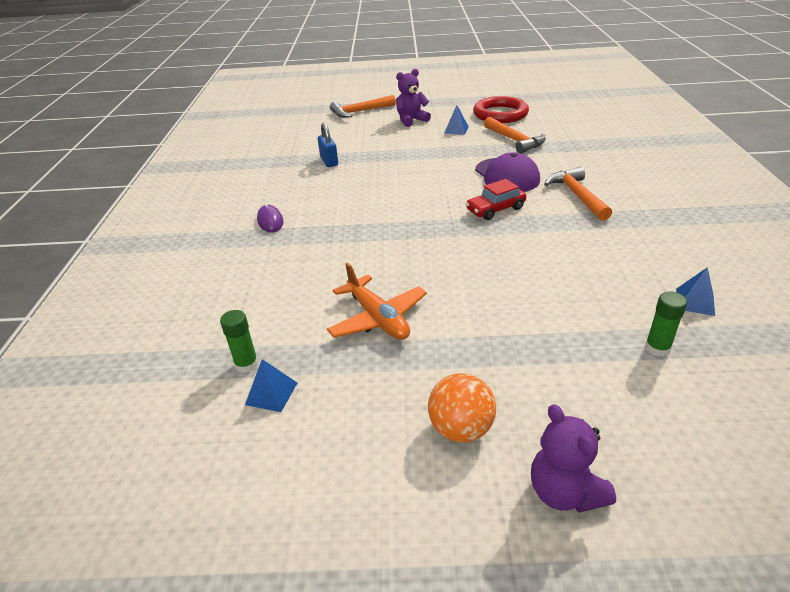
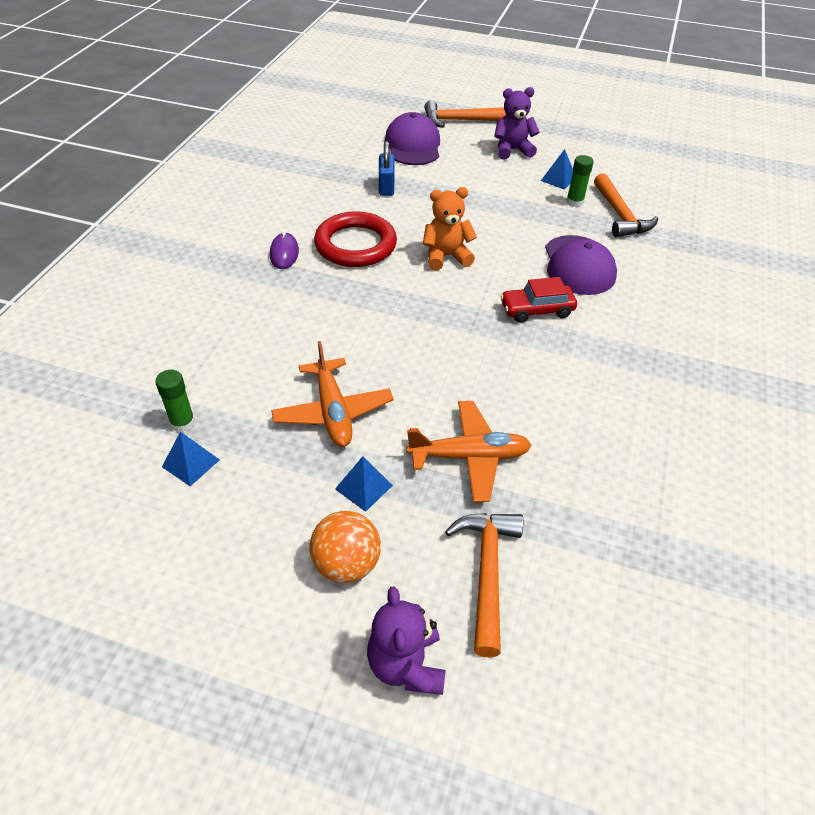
camera: 15 degrees right, 10 degrees up
red ring [473,96,529,123] -> red ring moved to [314,211,397,267]
orange hammer [544,167,612,221] -> orange hammer moved to [445,513,523,658]
green glue stick [645,291,687,356] -> green glue stick moved to [566,155,594,207]
blue pyramid [676,267,715,316] -> blue pyramid moved to [335,456,393,512]
none -> purple cap [385,112,440,165]
none -> orange plane [406,401,531,502]
none -> orange teddy bear [423,187,477,270]

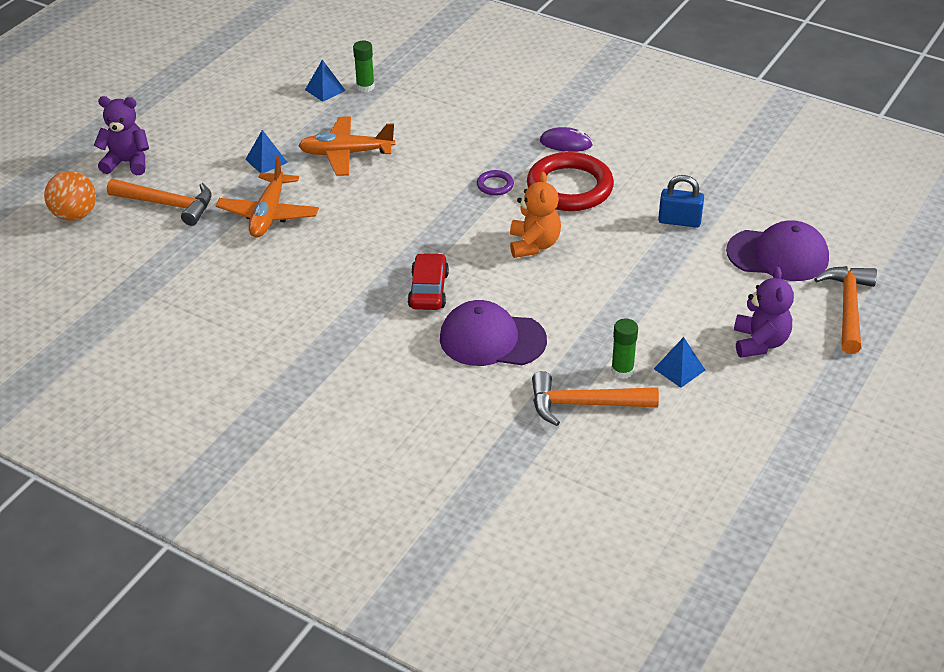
camera: 105 degrees right, 5 degrees down
orange ball [310,511,381,583] -> orange ball moved to [44,171,96,221]
none -> purple ring [477,170,514,196]

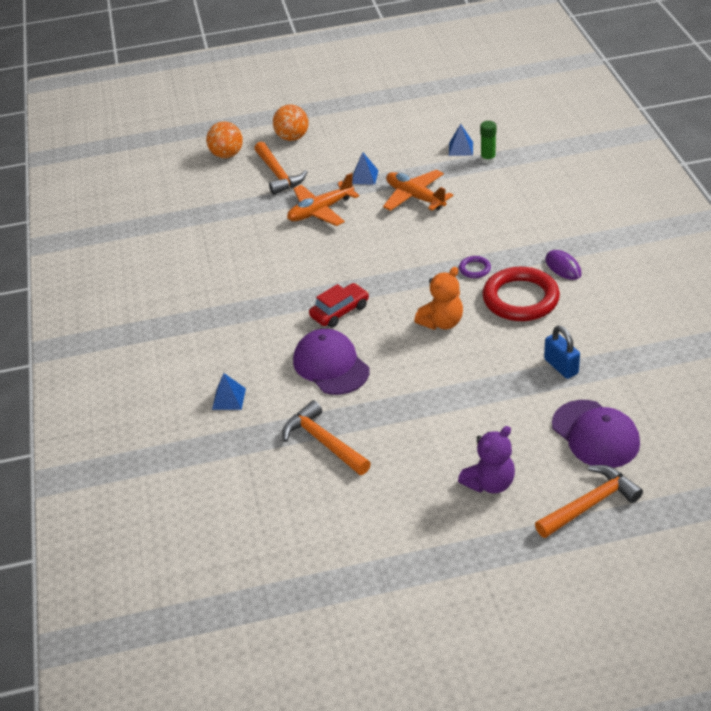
camera: 50 degrees right, 0 degrees up
purple teddy bear [94,96,149,175] -> orange ball [273,104,309,141]
green glue stick [611,319,638,379] -> none
blue pyramid [654,337,705,388] -> blue pyramid moved to [212,373,246,410]

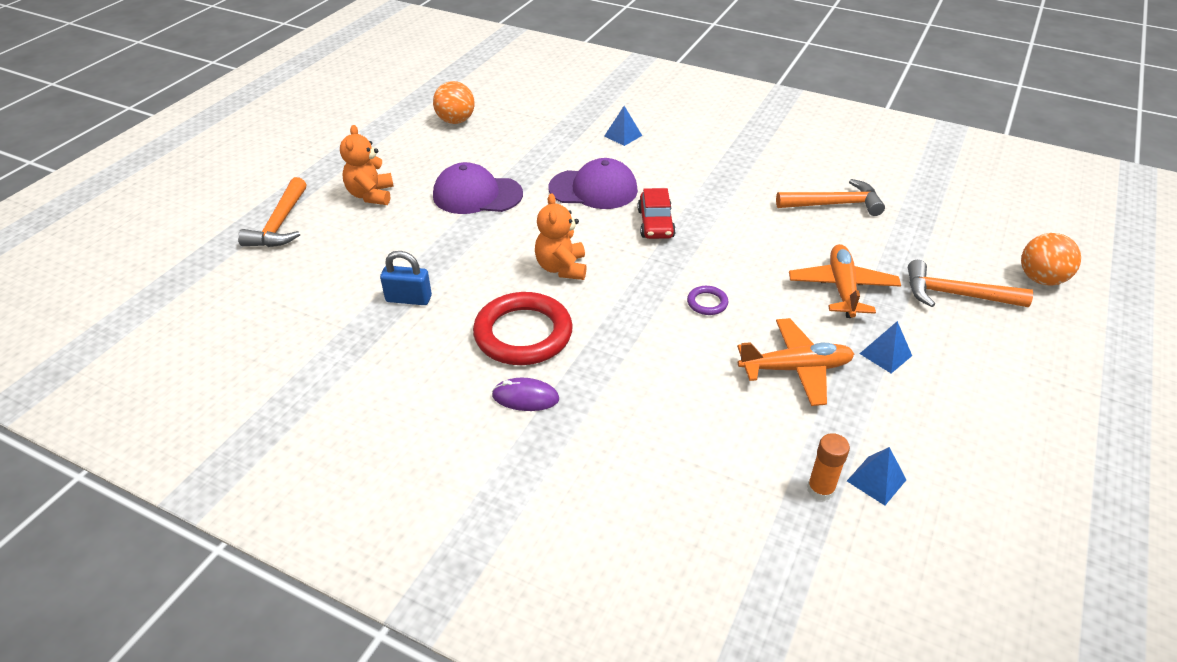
camera: 125 degrees right, 0 degrees up
orange ball [273,104,309,141] -> orange ball moved to [433,81,475,124]
orange hammer [282,400,371,475] -> orange hammer moved to [776,179,885,216]
purple teddy bear [458,426,515,493] -> orange teddy bear [340,125,394,205]
purple ring [459,256,491,278] -> purple ring moved to [687,286,728,315]
green glue stick [480,121,496,164] -> orange glue stick [807,433,850,501]
purple cap [552,400,640,468] -> purple cap moved to [433,162,523,214]

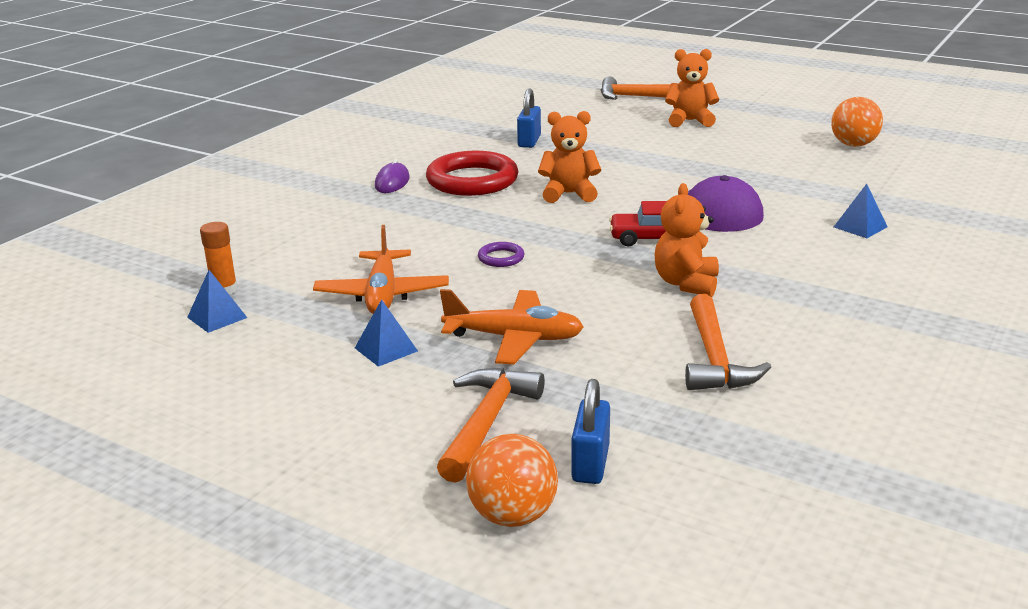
camera: 95 degrees right, 15 degrees down
purple cap [433,162,523,214] -> none
none -> blue padlock [571,379,610,484]
none -> orange teddy bear [654,183,719,297]

